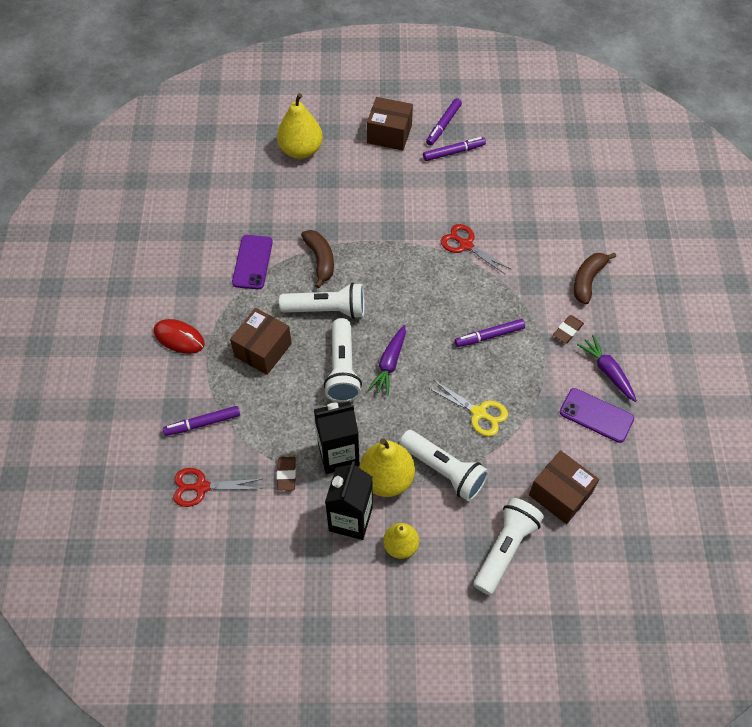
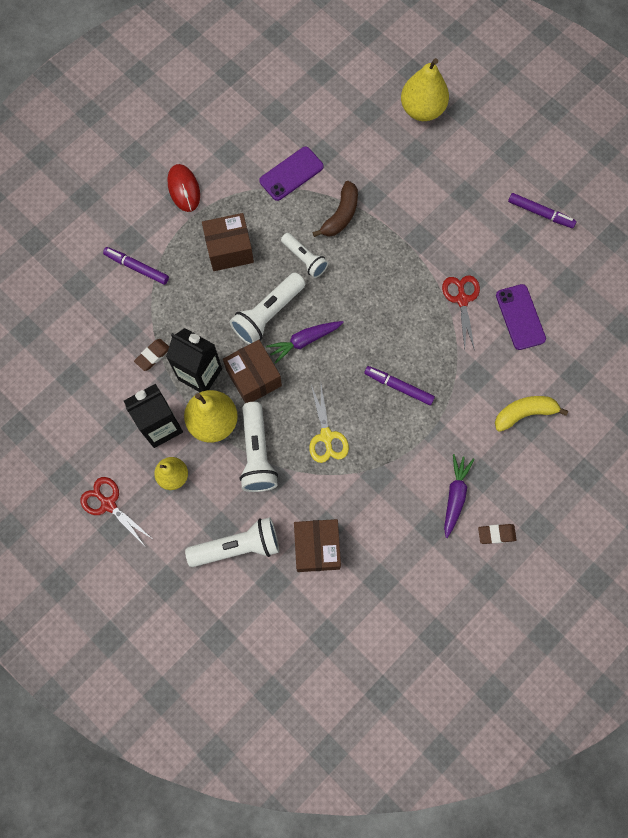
camera: 45 degrees right, 15 degrees up
red scissors [173,468,262,507] -> red scissors moved to [80,477,154,546]
white flashlight [279,283,365,319] -> white flashlight [281,233,328,278], size x0.65
brown box [367,97,413,151] -> brown box moved to [223,340,282,403]
purple marker [426,98,462,146] -> none
brown eraser [553,315,584,343] -> brown eraser moved to [478,524,517,544]
purple phone [560,388,634,443] -> purple phone moved to [496,284,546,350]
brown banana [574,253,616,304] -> yellow banana [495,396,568,432]

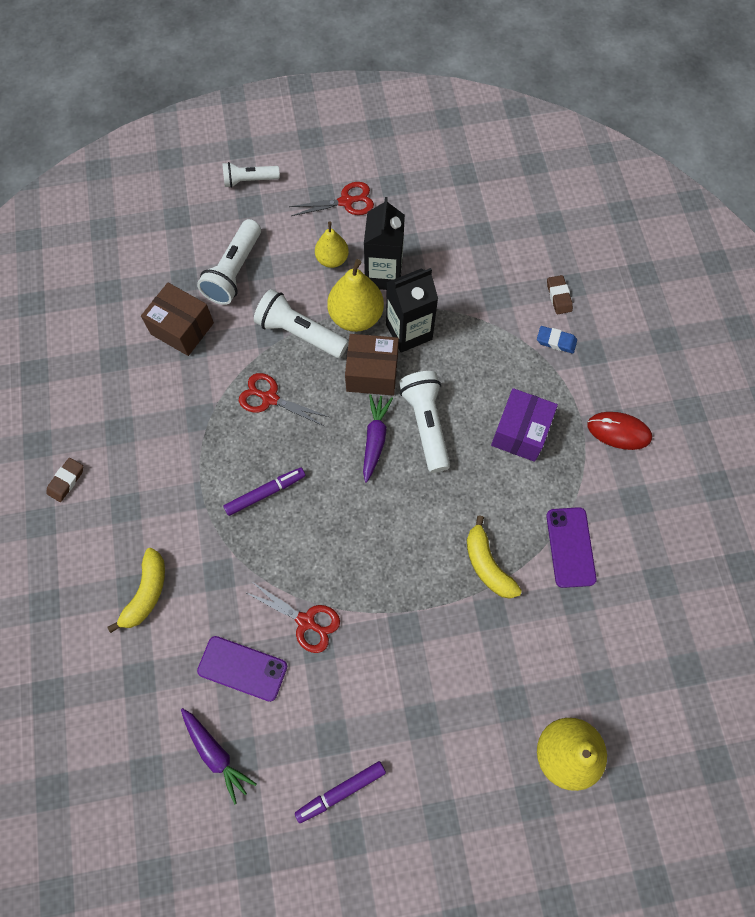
camera: 125 degrees right, 5 degrees down
purple marker [103,247,169,285] -> blue eraser [537,326,577,354]
brown eraser [134,339,169,371] -> brown eraser moved to [547,275,573,314]
brown box [202,213,254,271] -> purple box [491,388,558,462]
white flashlight [281,233,328,278] -> white flashlight moved to [222,162,280,188]
yellow scissors [309,385,349,463] -> red scissors [239,373,329,426]
brown banana [312,181,358,237] -> yellow banana [467,515,522,599]
purple carrot [444,454,474,538] -> purple carrot moved to [181,708,257,805]

